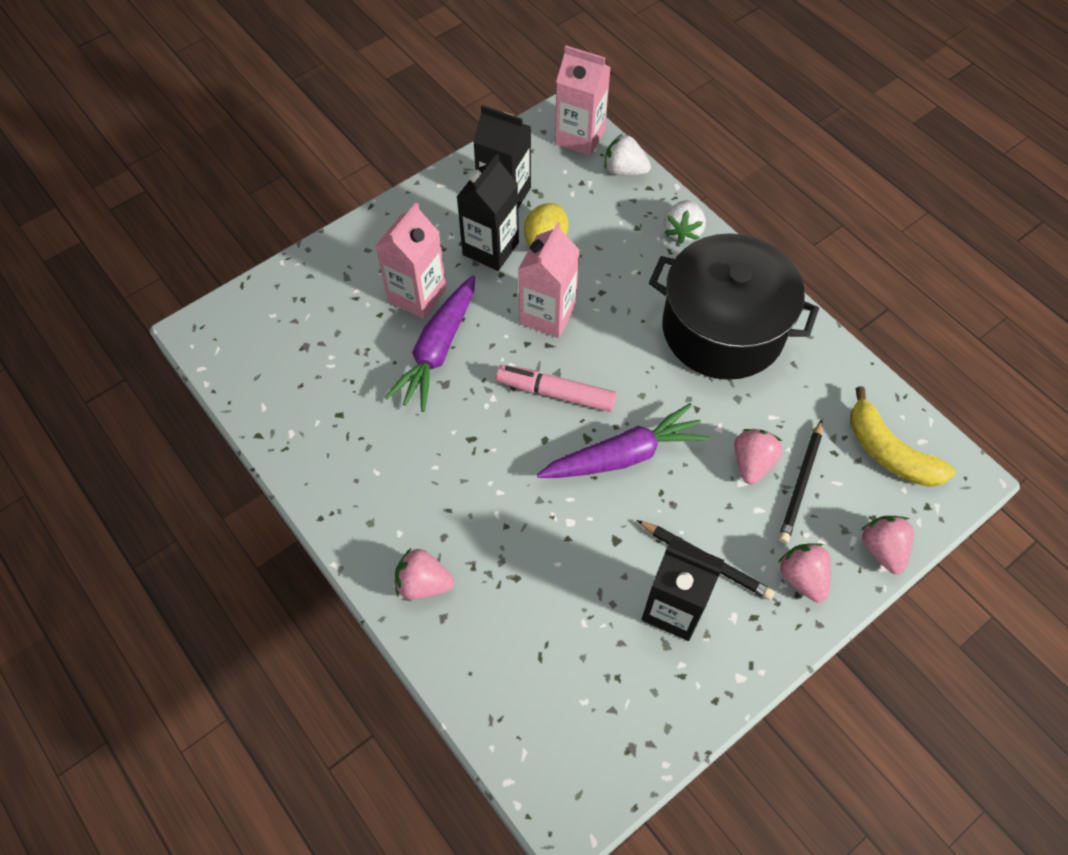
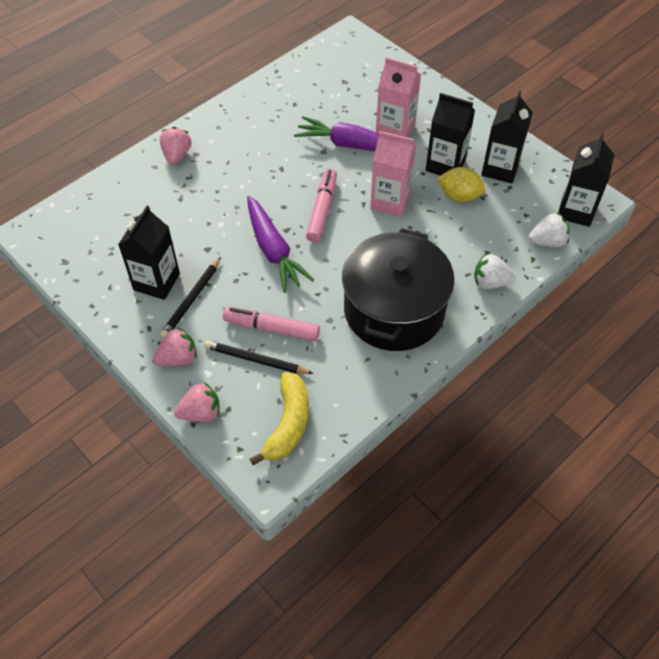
camera: 85 degrees right, 5 degrees down
pink carton [555,46,611,156] -> black carton [558,133,614,227]
white strawberry [604,134,651,176] -> white strawberry turned 60 degrees clockwise [529,212,569,247]
pink strawberry [734,429,782,484] -> pink marker [223,307,320,341]
yellow banana [850,386,956,487] -> yellow banana turned 150 degrees clockwise [250,372,309,465]

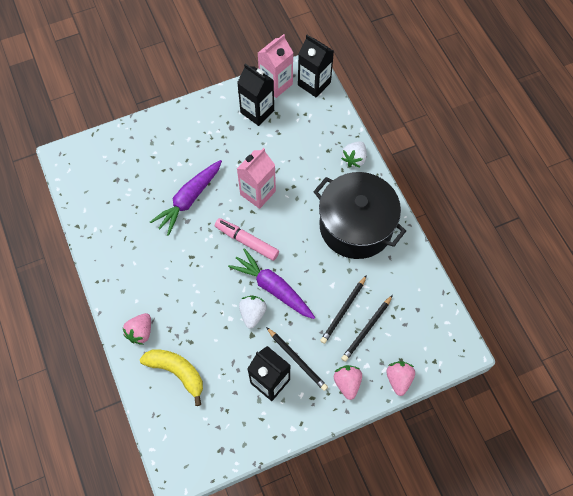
camera: 70 degrees left, 10 degrees up
pink strawberry [159,127,192,165] -> pink strawberry turned 90 degrees counterclockwise [123,313,151,345]
pink marker [223,307,320,341] -> black pencil [320,275,367,344]
purple carrot [247,196,314,293] -> purple carrot turned 135 degrees counterclockwise [228,248,315,319]
yellow banana [250,372,309,465] -> yellow banana moved to [140,349,203,406]
pink carton [376,57,421,138] -> pink carton moved to [258,34,293,98]
black carton [426,93,475,176] -> none
yellow lemon [437,167,486,202] -> none
white strawberry [529,212,569,247] -> white strawberry moved to [239,296,267,329]

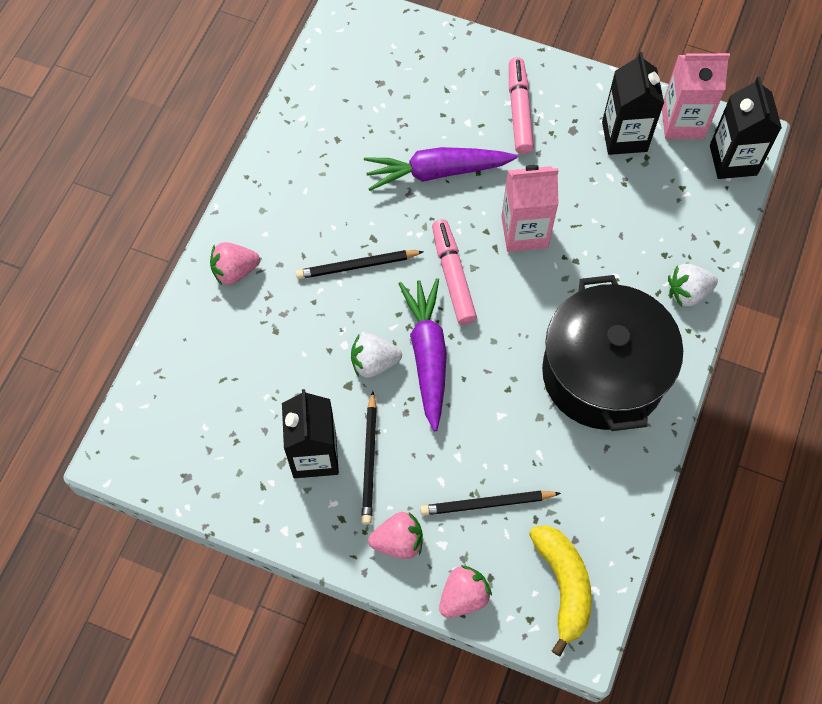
camera: 45 degrees right, 0 degrees up
yellow banana [140,349,203,406] -> yellow banana moved to [529,525,592,656]
white strawberry [239,296,267,329] -> white strawberry turned 150 degrees counterclockwise [351,334,402,378]
black pencil [320,275,367,344] -> black pencil moved to [296,250,424,279]
pink strawberry [334,365,362,400] -> pink strawberry turned 45 degrees clockwise [368,512,423,559]
none -> pink marker [509,57,534,154]

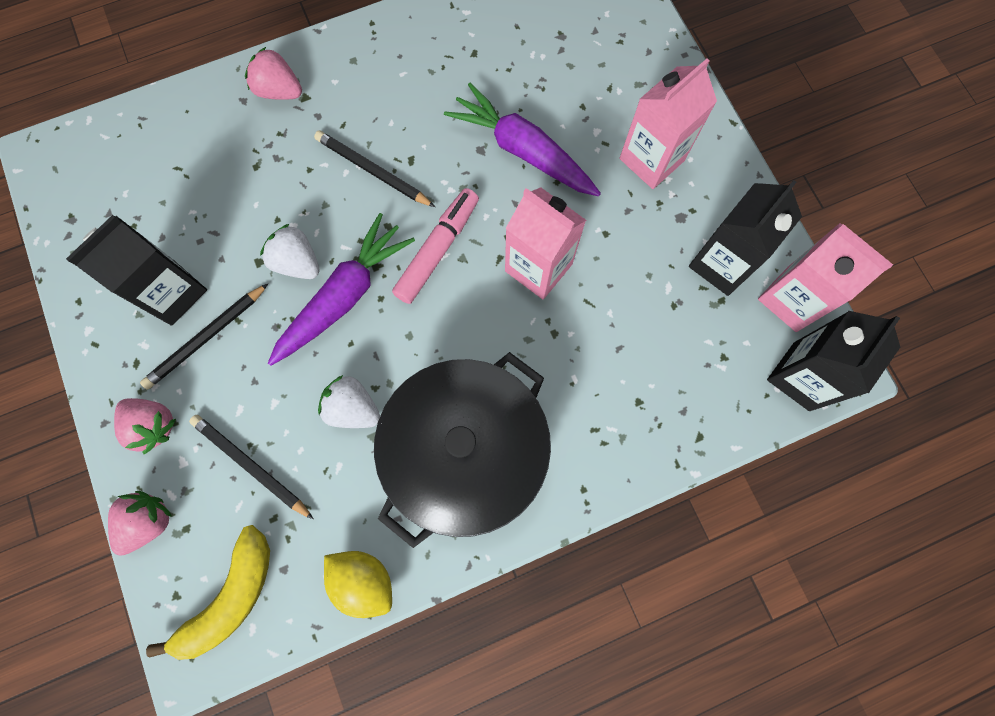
camera: 45 degrees right, 10 degrees up
pink strawberry [439,565,492,618] -> pink strawberry turned 60 degrees counterclockwise [108,491,172,556]
pink marker [509,57,534,154] -> pink carton [620,58,717,189]
white strawberry [668,263,718,307] -> white strawberry moved to [318,375,380,428]
none -> yellow lemon [324,551,392,618]

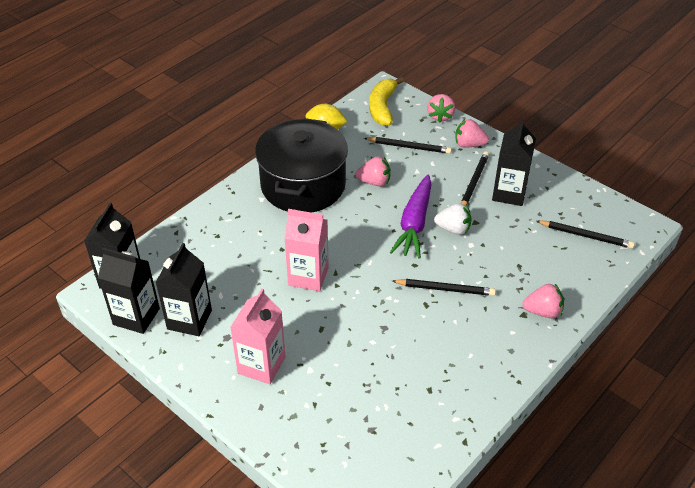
camera: 155 degrees right, 30 degrees down
white strawberry [318,375,380,428] -> pink strawberry [355,156,391,186]
pink marker [392,188,479,304] -> none
purple carrot [444,83,601,196] -> none
pink carton [758,223,893,332] -> black carton [98,248,160,334]
none -> black pencil [536,221,635,248]

